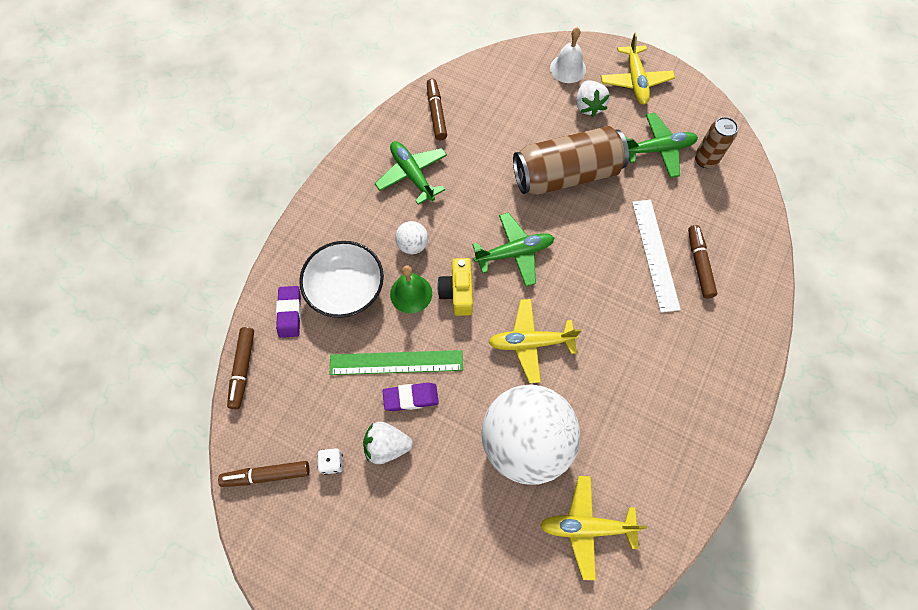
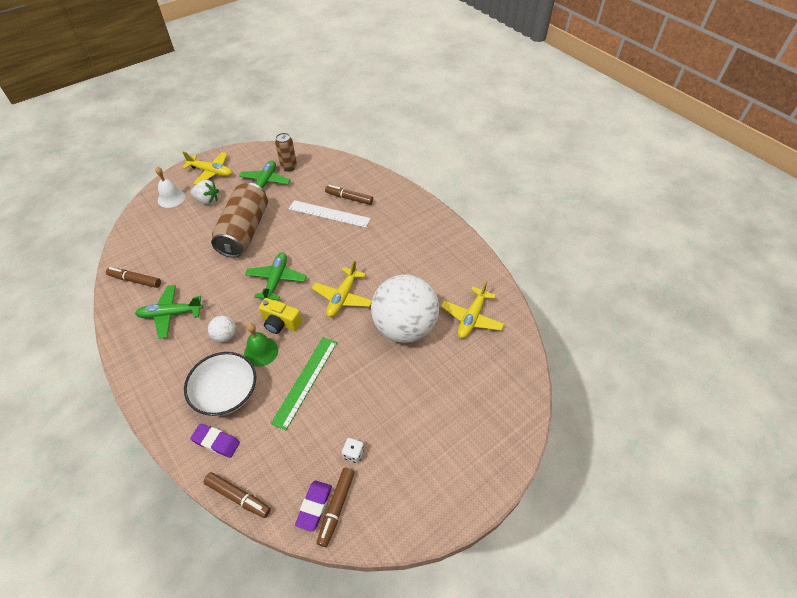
camera: 65 degrees left, 15 degrees down
white strawberry [363,422,413,464] -> none
purple eraser [383,383,439,411] -> purple eraser moved to [295,480,332,532]

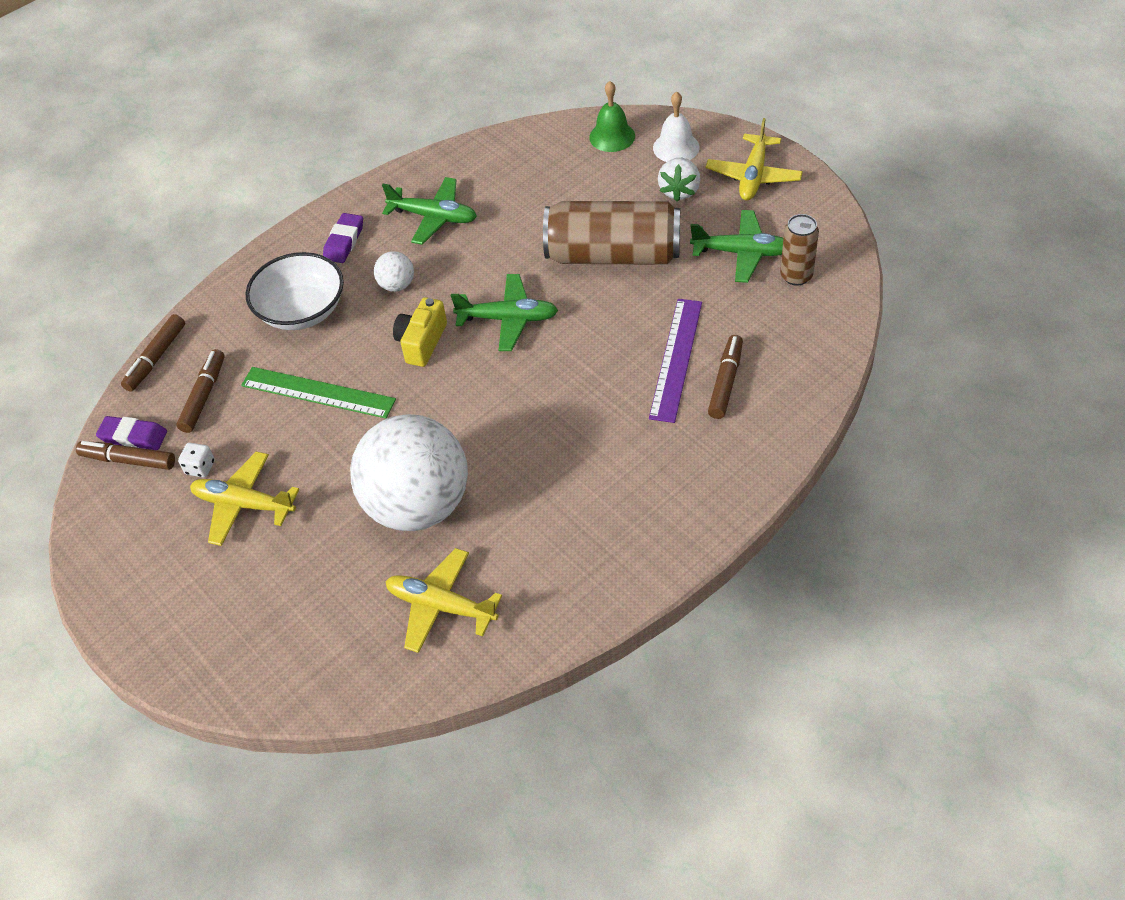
camera: 90 degrees right, 0 degrees up
brown marker [106,267,161,288] -> brown marker moved to [176,349,225,433]
green plane [135,285,203,339] -> green plane turned 120 degrees clockwise [382,177,477,245]
purple eraser [190,424,240,458] -> purple eraser moved to [323,213,363,263]
green bell [244,323,278,367] -> green bell moved to [589,81,635,152]
white ruler [289,200,371,228] -> purple ruler [649,299,702,423]
yellow plane [312,260,372,317] -> yellow plane moved to [190,452,299,546]

